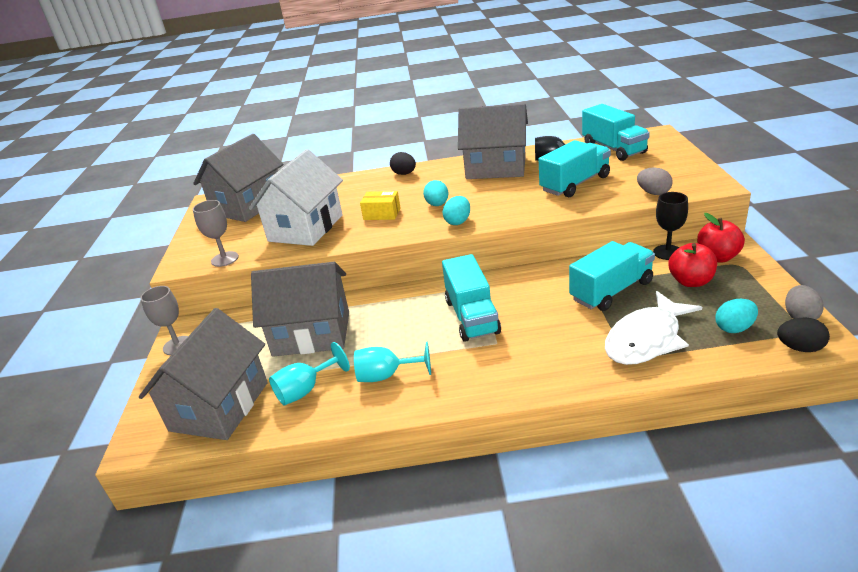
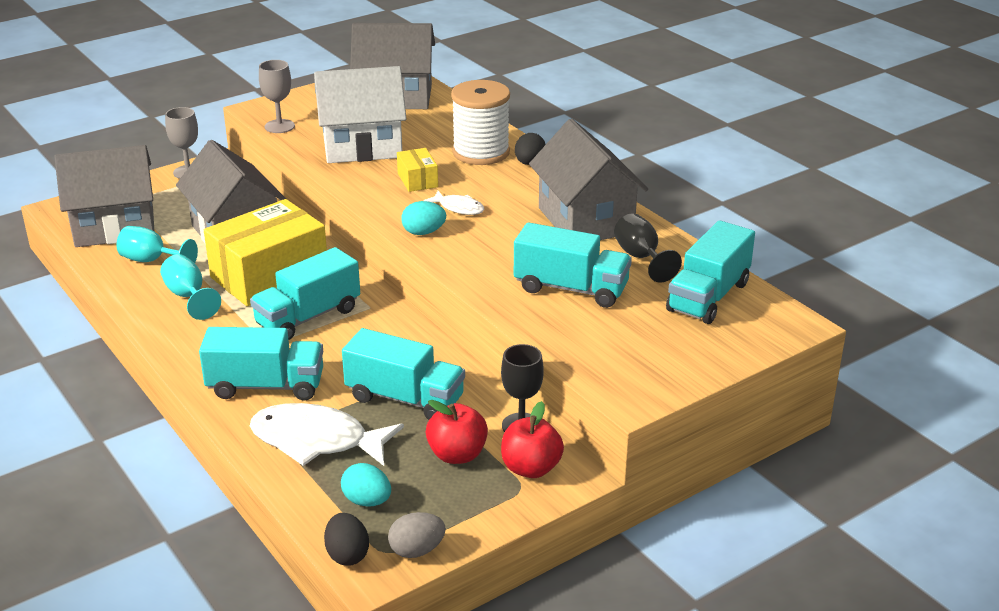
camera: 55 degrees right, 0 degrees up
turquoise egg [423,180,449,206] -> white fish [424,191,484,215]
grey egg [637,167,673,195] -> none
none -> turquoise truck [199,327,323,400]
none -> yellow box [204,199,327,307]
none -> white spool [451,80,510,165]

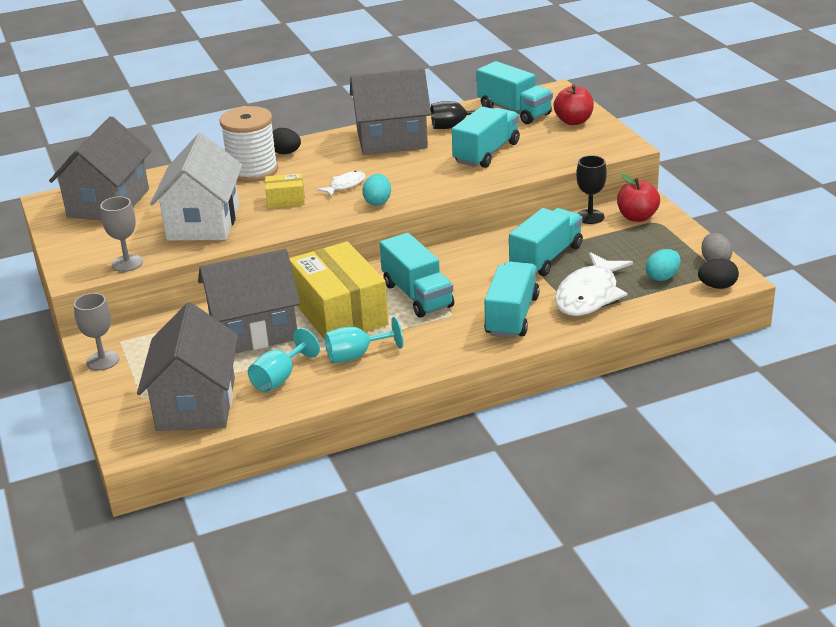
camera: 75 degrees left, 0 degrees up
red apple [426,400,488,464] -> red apple moved to [554,84,594,125]

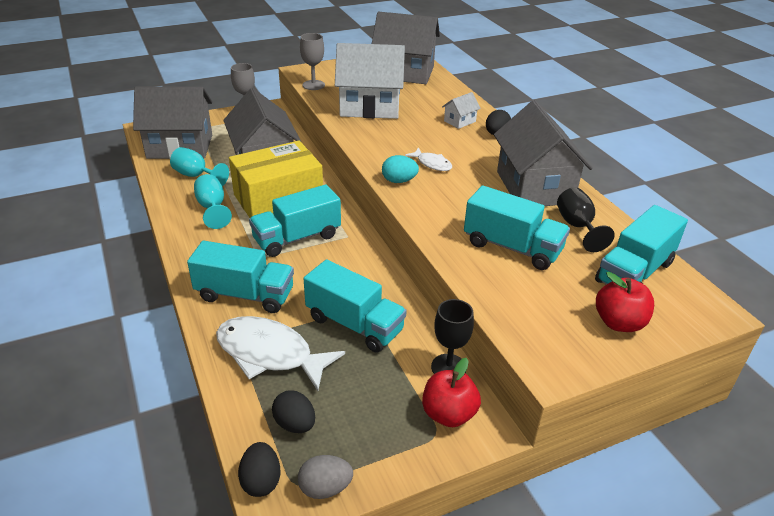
camera: 85 degrees right, 5 degrees up
white spool [220,106,278,182] -> white house [442,92,481,129]
yellow box [265,173,305,208] -> none
turquoise egg [646,249,681,281] -> black egg [272,390,315,433]

